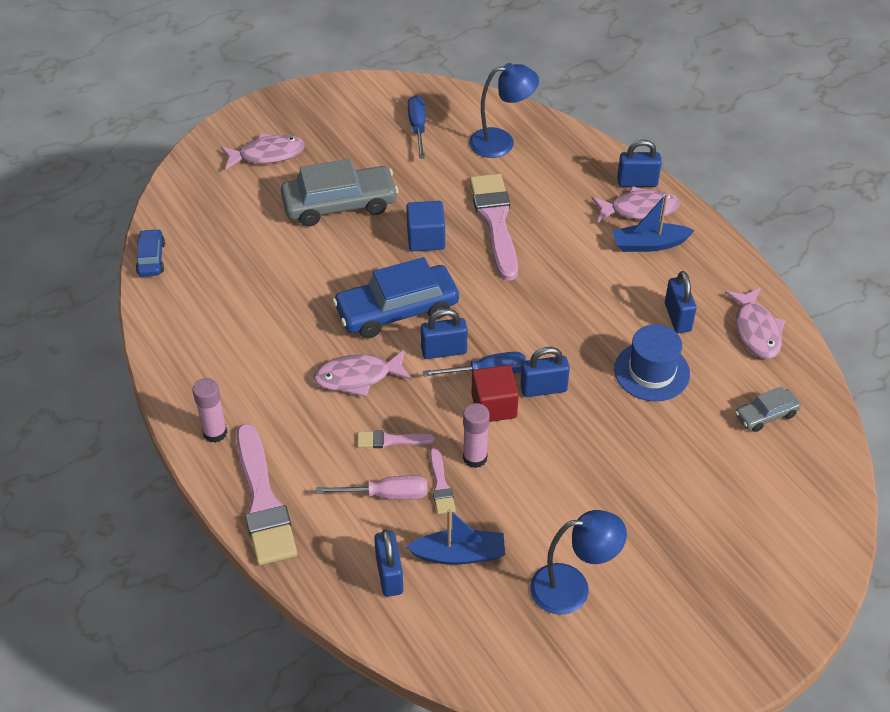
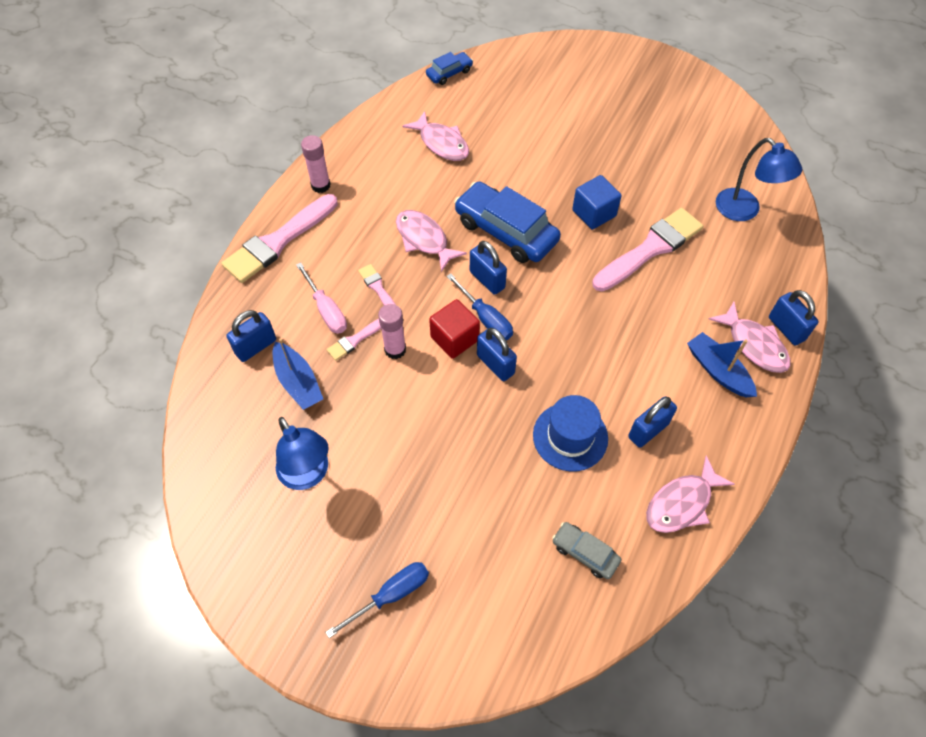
camera: 60 degrees right, 10 degrees up
pink fish [221,133,305,170] -> pink fish moved to [402,111,469,161]
grey car [281,159,399,226] -> none
blue screwdriver [408,95,426,159] -> blue screwdriver moved to [325,562,429,638]

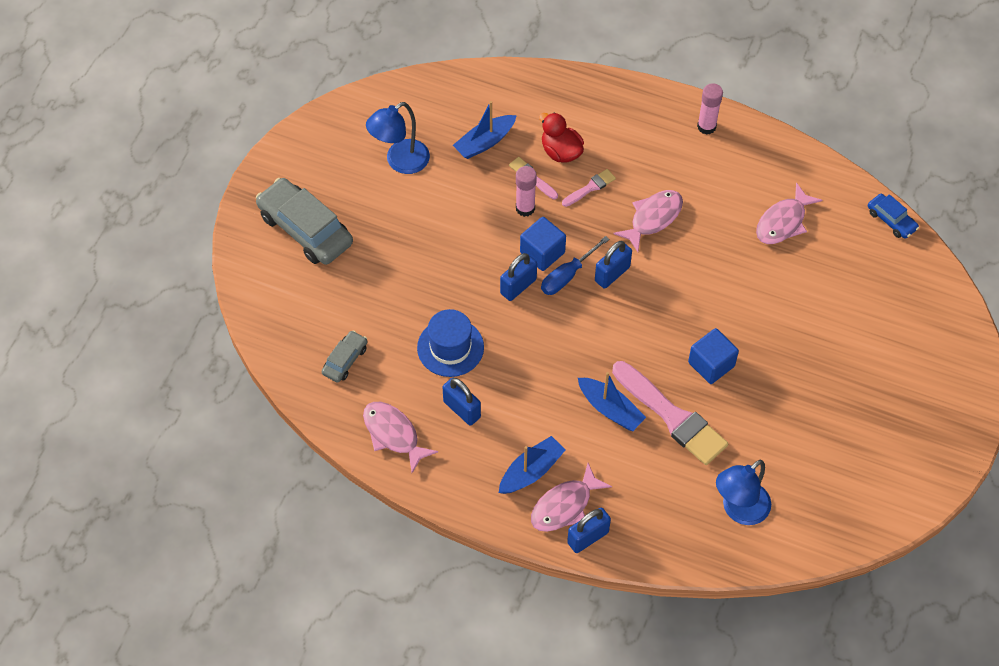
camera: 85 degrees right, 0 degrees up
pink brush [222,194,338,283] -> none
blue padlock [226,310,276,362] -> none
pink screwdriver [296,262,347,334] -> red duck [539,113,584,163]
blue screwdriver [325,562,429,638] -> grey car [256,178,353,265]
red cube [429,299,480,359] -> blue cube [520,217,566,271]
blue car [454,182,561,263] -> none
none -> blue boat [578,372,646,431]

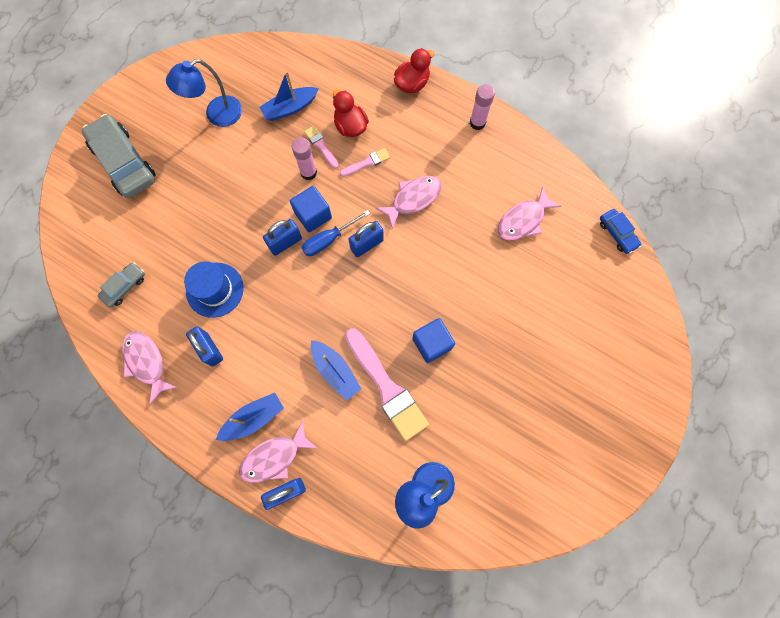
camera: 10 degrees right, 15 degrees up
none -> red duck [394,48,434,93]

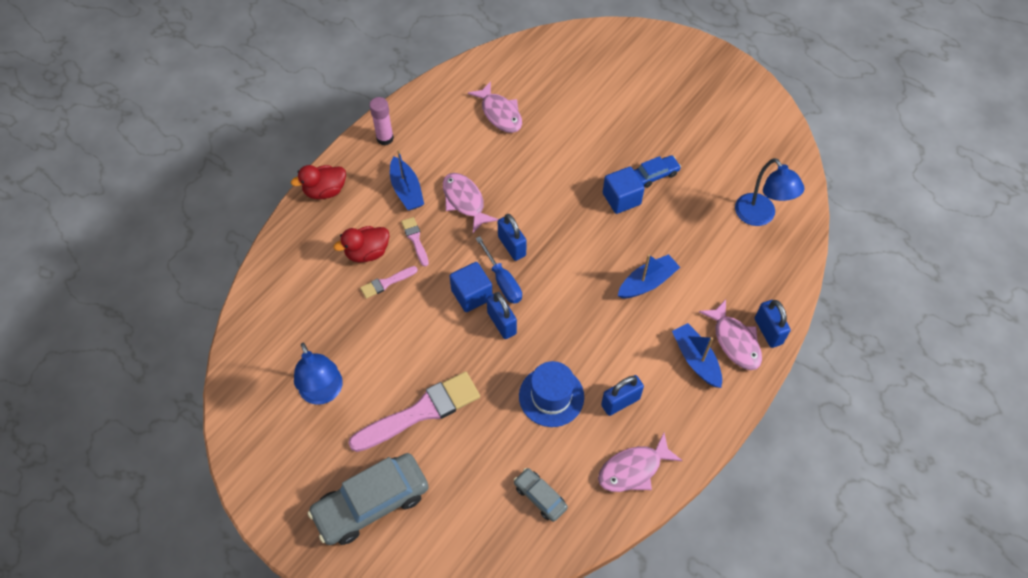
camera: 85 degrees left, 15 degrees down
blue boat [259,71,319,121] -> blue boat moved to [390,150,424,210]
pink glue stick [292,137,317,180] -> none
pink brush [345,328,429,441] -> pink brush moved to [348,371,480,452]
red duck [394,48,434,93] -> red duck turned 75 degrees counterclockwise [291,165,346,199]
blue car [600,209,641,254] -> blue car moved to [634,155,681,188]

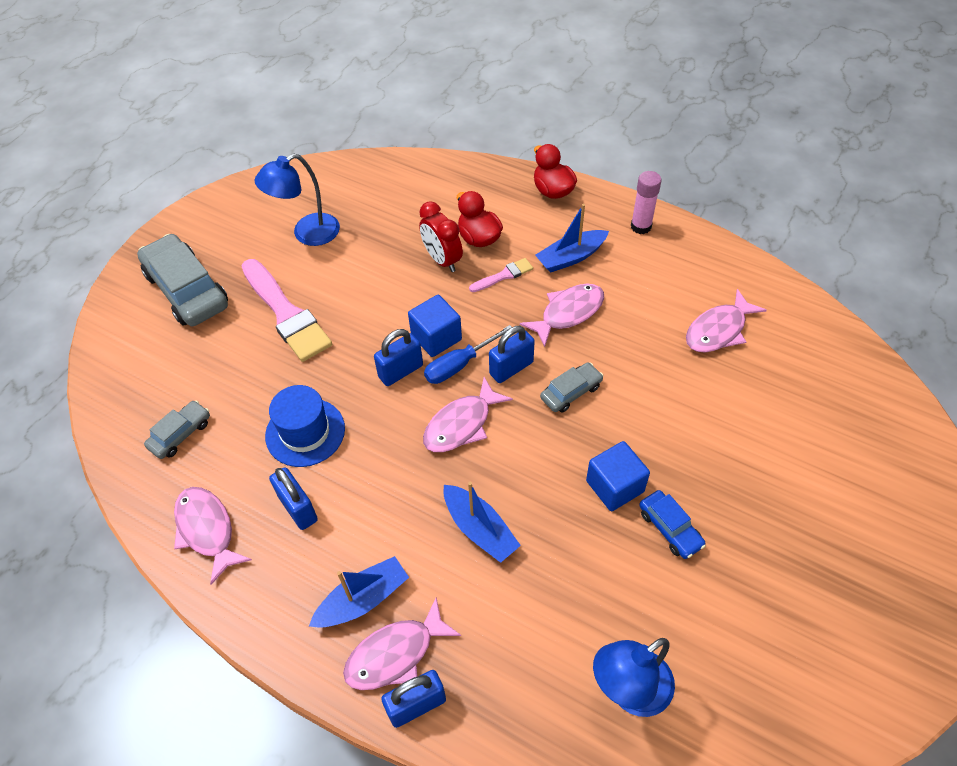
camera: 85 degrees right, 5 degrees down
pink brush [360,266,418,299] -> red clock [419,201,463,272]
none -> pink fish [423,377,513,452]
none -> grey car [540,362,603,413]

